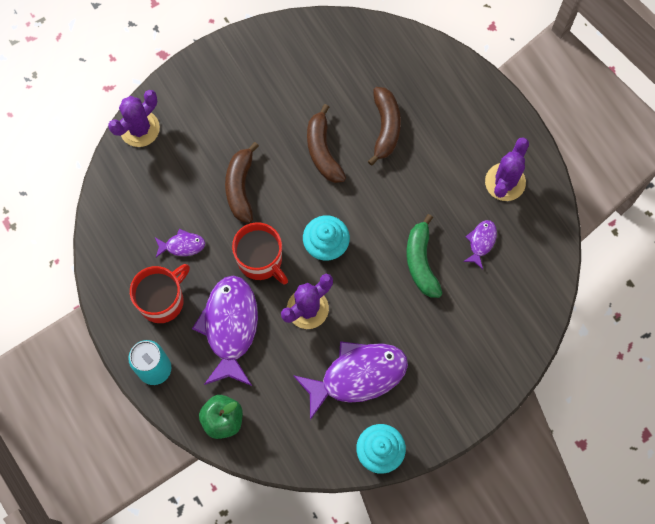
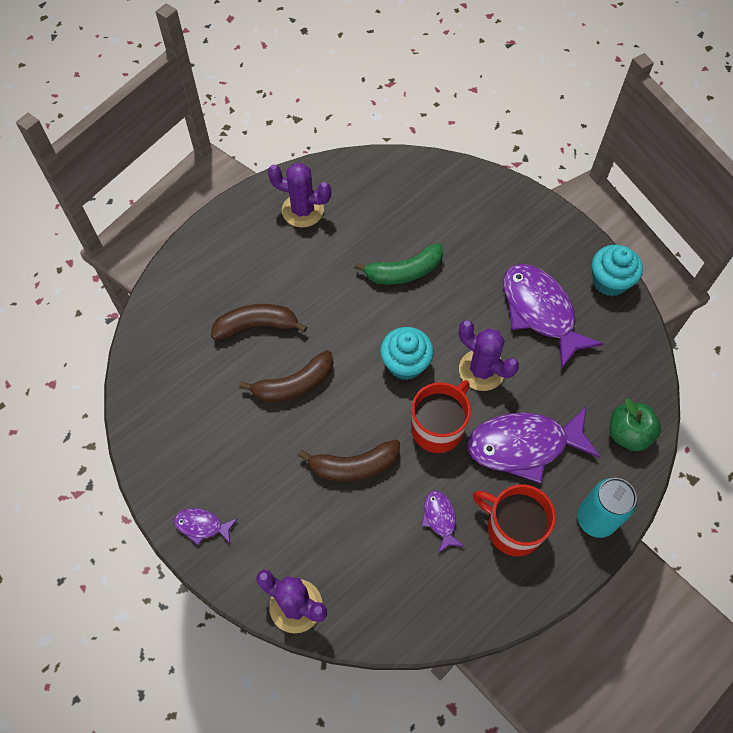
camera: 100 degrees left, 10 degrees down
purple fish [463,220,497,269] -> purple fish moved to [174,508,237,546]

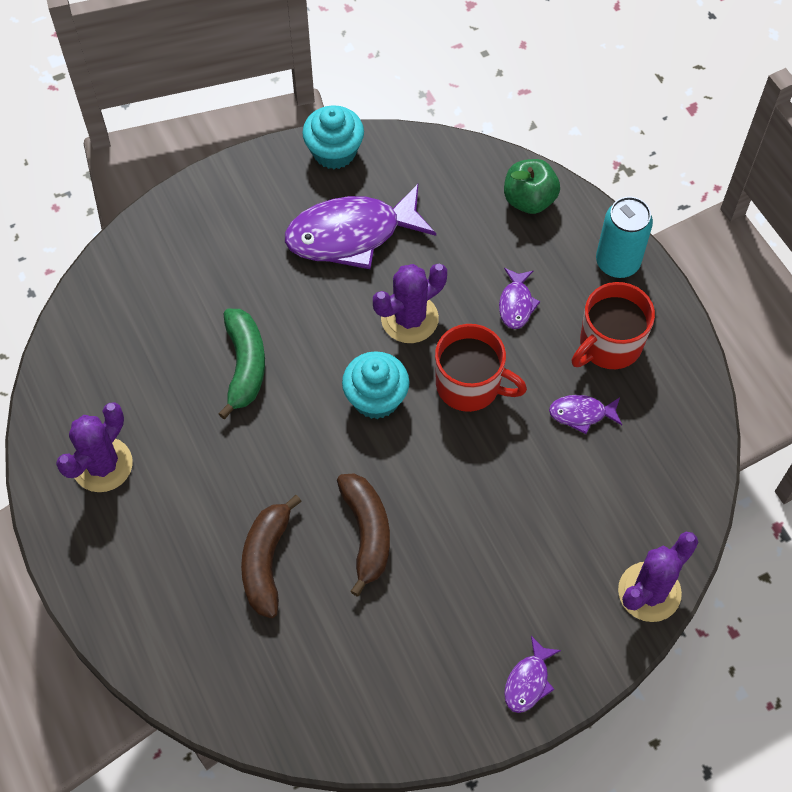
camera: 75 degrees left, 0 degrees up
brown banana [298,440,400,482] -> none
red mug [411,380,471,453] -> red mug turned 150 degrees clockwise [435,324,527,412]
purple fish [467,407,600,484] -> purple fish [499,268,540,329], size x0.46

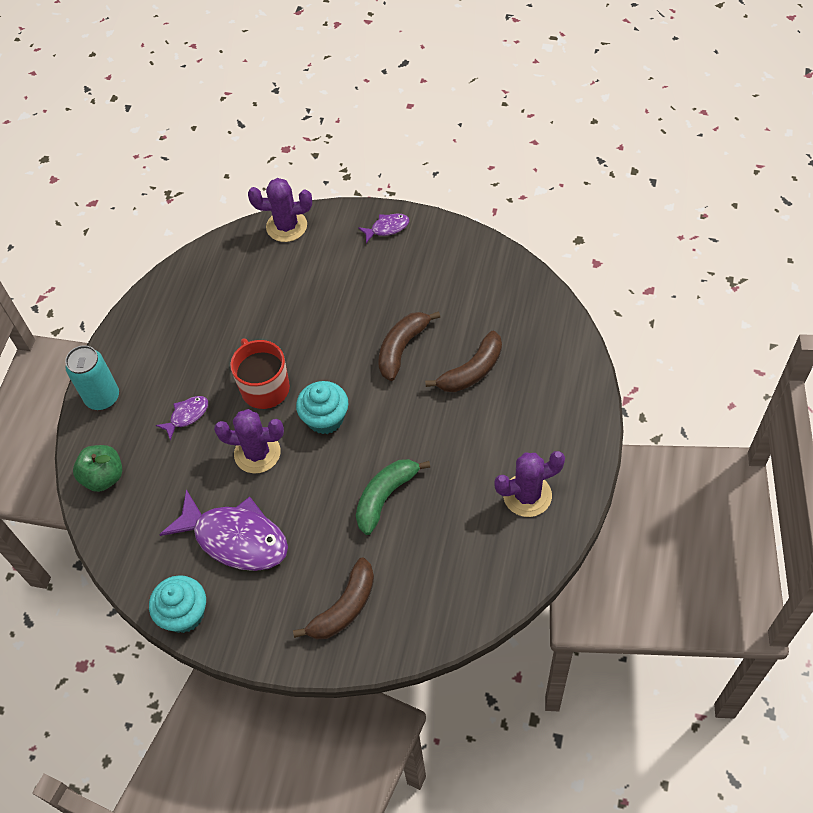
camera: 135 degrees left, 5 degrees down
purple fish [549,395,622,434] -> none
red mug [571,282,655,369] -> none
none -> brown banana [293,557,374,639]

